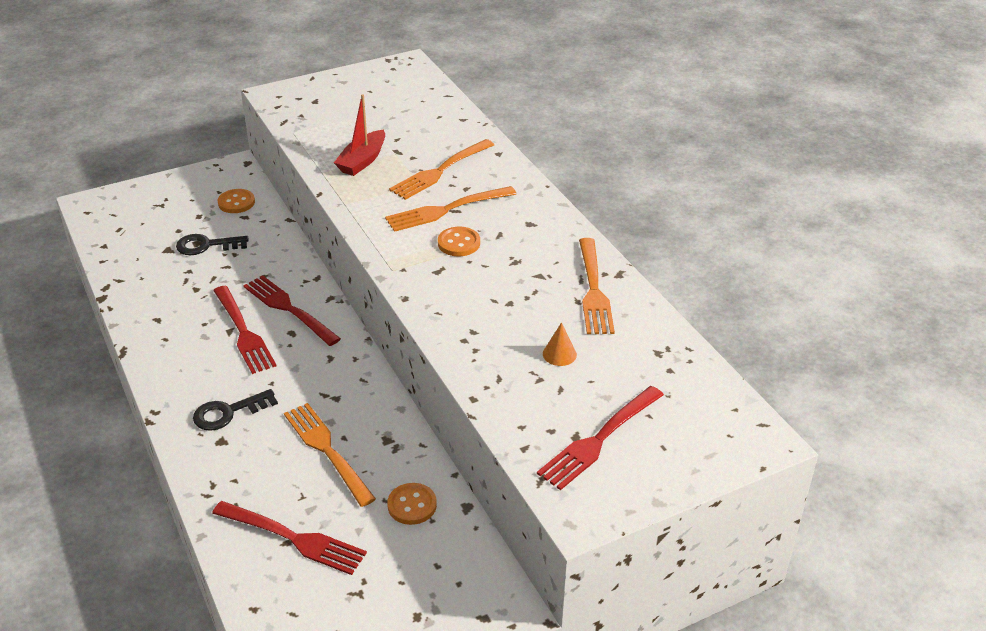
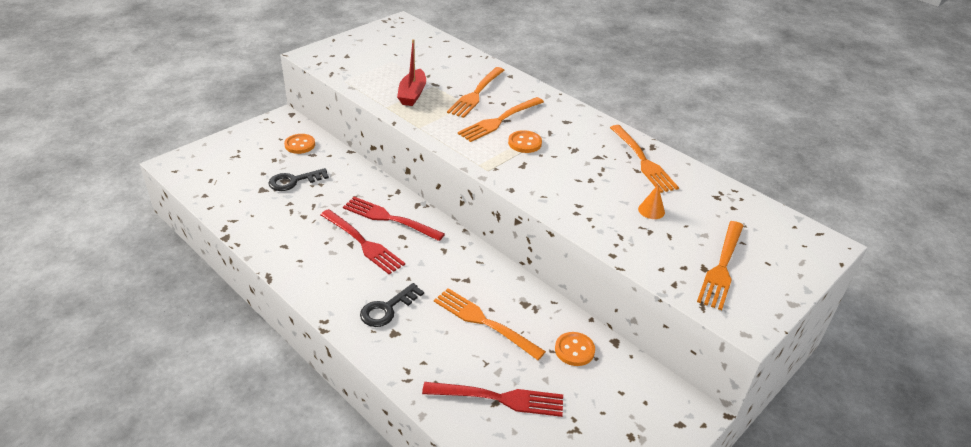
camera: 20 degrees left, 0 degrees up
red fork [537,386,664,490] -> orange fork [697,221,743,310]

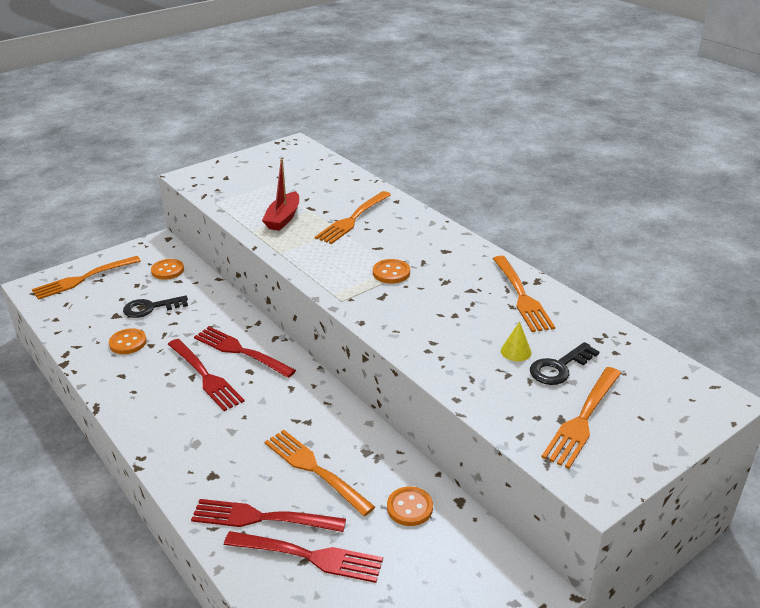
camera: 10 degrees right, 5 degrees down
black key [360,283,424,327] -> black key moved to [530,342,599,385]
orange fork [458,97,544,142] -> orange fork moved to [32,256,141,300]
orange cone [638,185,665,219] -> yellow cone [501,321,532,361]
none -> orange button [109,328,147,354]
none -> red fork [191,499,346,532]

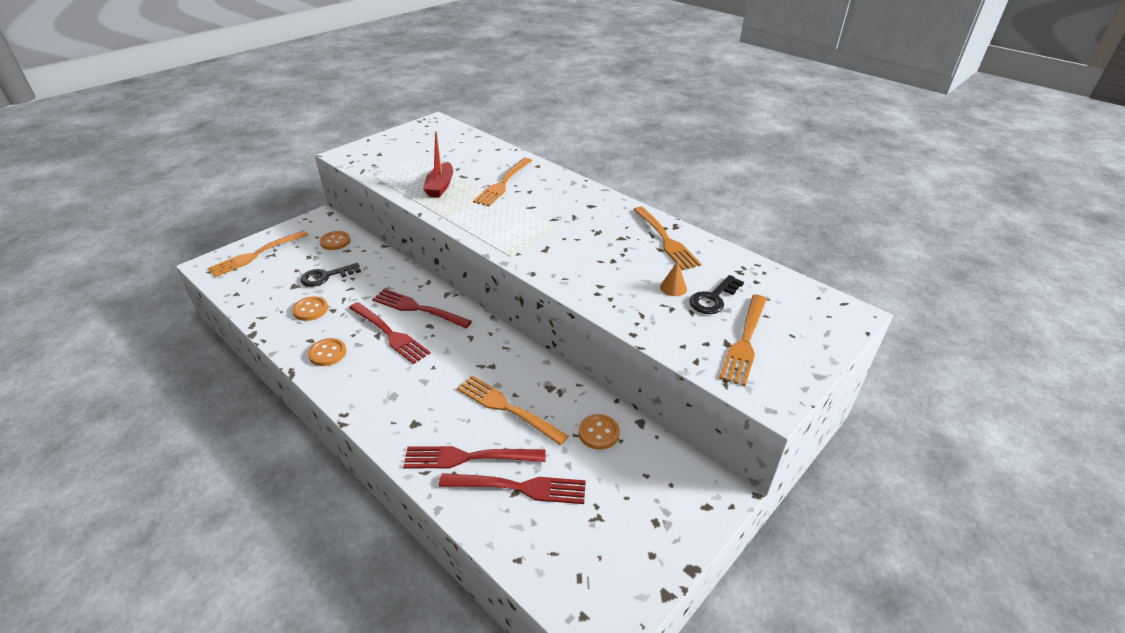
camera: 10 degrees left, 5 degrees up
orange button [373,259,410,283] -> orange button moved to [308,338,346,366]
yellow cone [501,321,532,361] -> orange cone [660,261,687,296]

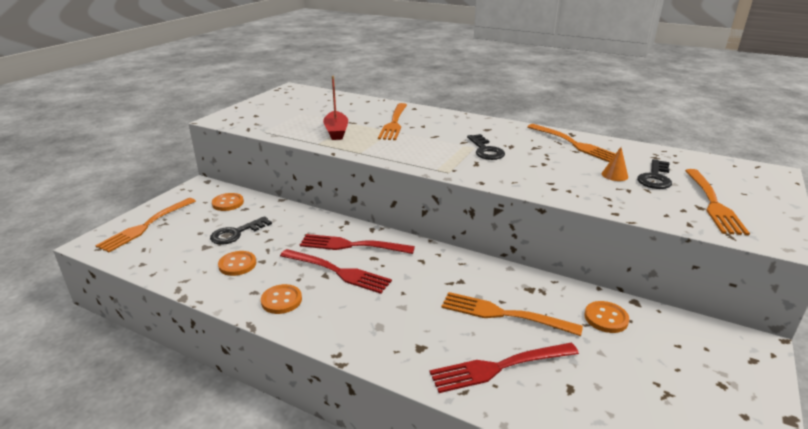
camera: 15 degrees left, 10 degrees down
red fork [439,473,586,504] -> none
none -> black key [467,134,505,160]

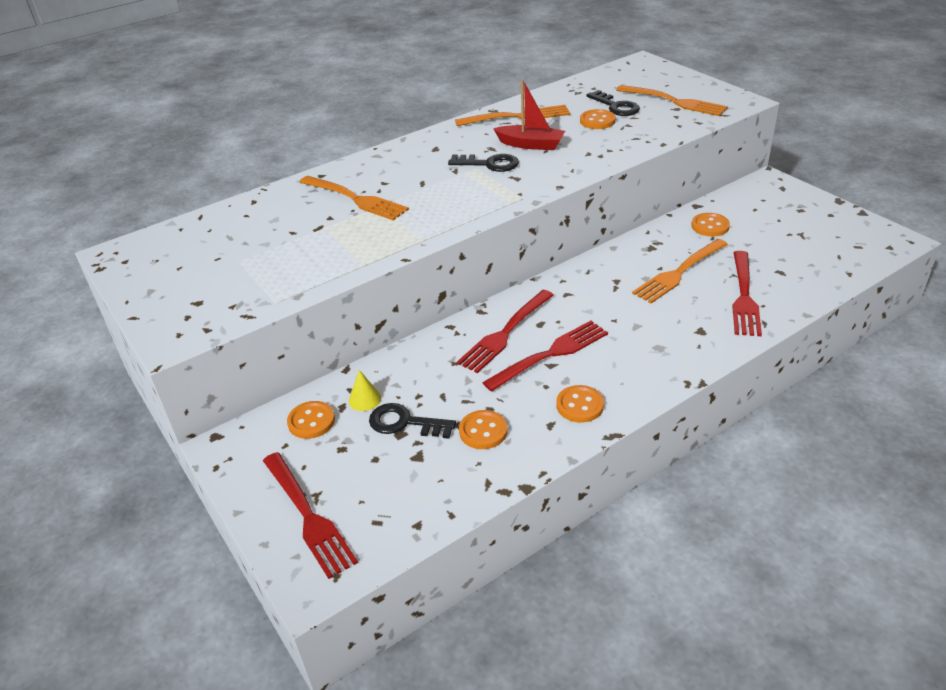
camera: 60 degrees left, 10 degrees up
orange fork [95,198,196,252] -> red fork [263,452,358,579]
black key [210,216,272,245] -> black key turned 120 degrees clockwise [369,403,456,439]
red boat [323,76,348,140] -> red boat moved to [493,79,565,150]
orange cone [602,147,628,181] -> orange button [580,109,616,129]
none -> yellow cone [349,370,381,411]

